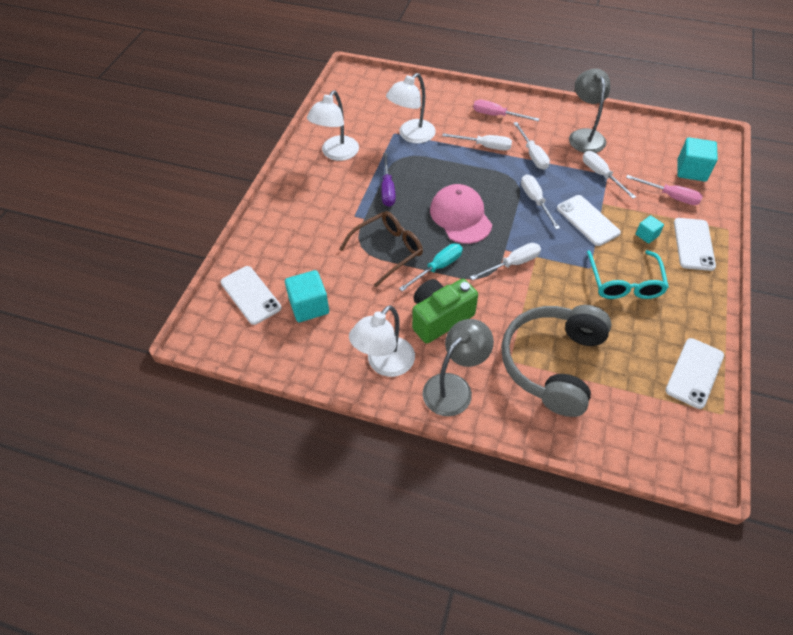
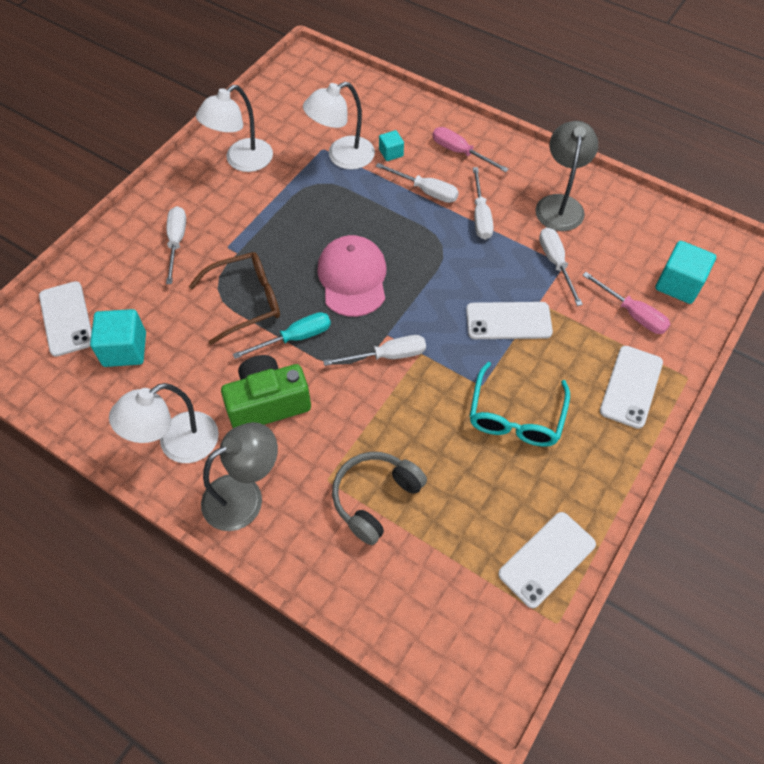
camera: 15 degrees right, 5 degrees up
purple screwdriver [381,153,396,207] -> none
grey headphones [501,305,612,417] -> grey headphones [332,452,427,545], size x0.62
white screwdriver [521,175,560,230] -> white screwdriver moved to [166,206,186,284]
white phone [557,195,621,246] -> white phone turned 75 degrees counterclockwise [466,302,553,339]
turquoise cube [636,215,664,244] -> turquoise cube moved to [379,130,404,161]

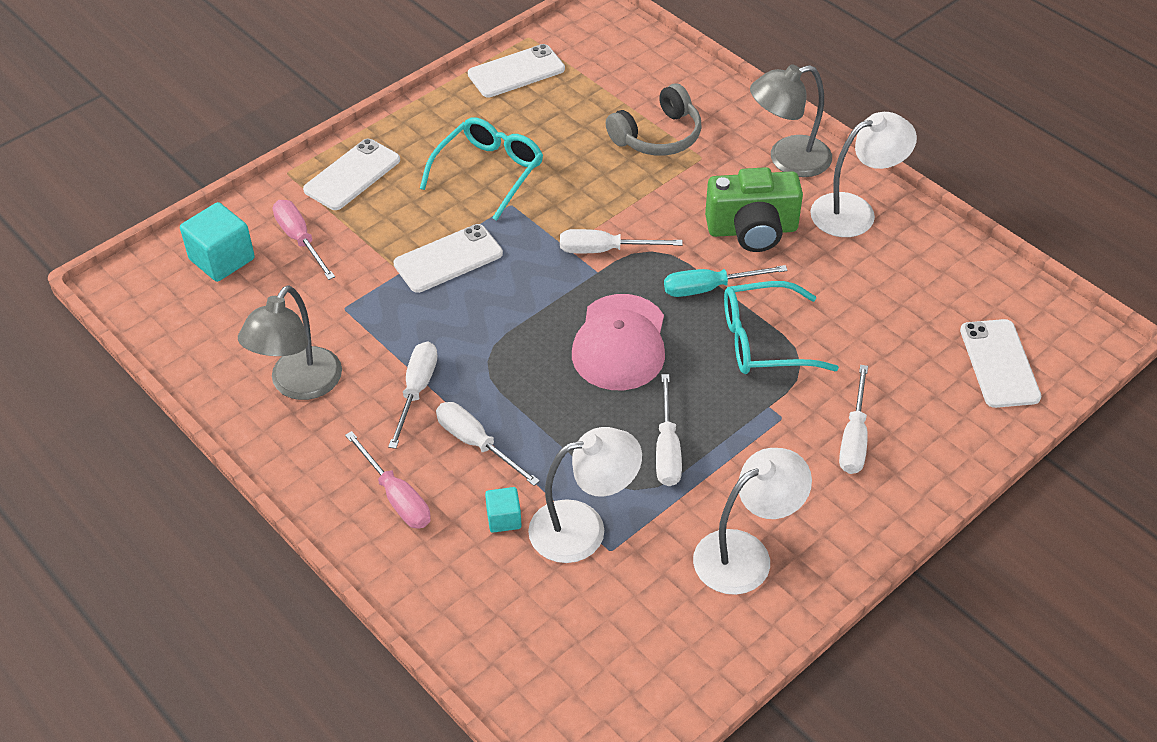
camera: 165 degrees left, 10 degrees down
turquoise cube [90,309,146,367] -> none
brown glasses [189,252,280,345] -> turquoise glasses [724,281,839,374]
white phone [466,302,553,339] -> white phone turned 45 degrees counterclockwise [393,224,503,293]
white screwdriver [539,227,583,306] -> white screwdriver moved to [656,374,682,486]

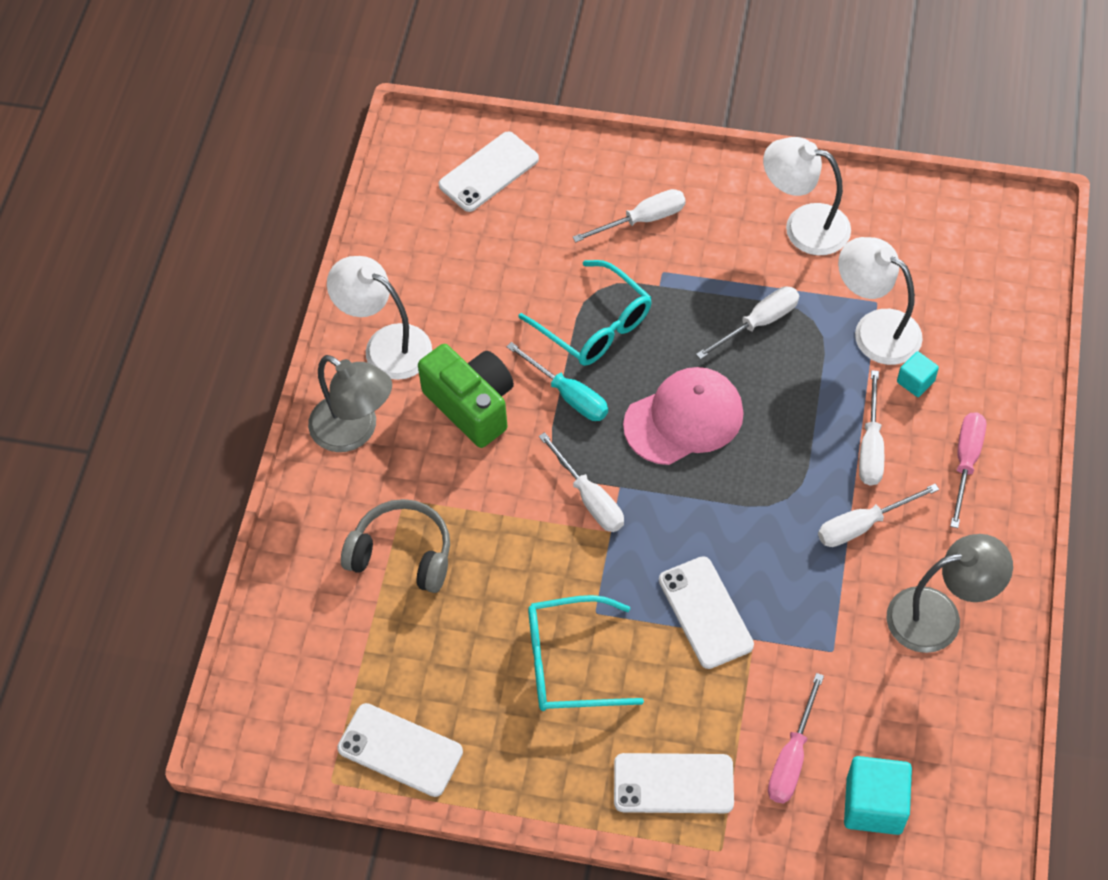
camera: 125 degrees left, 10 degrees up
white phone [393,224,503,293] -> white phone turned 45 degrees clockwise [659,556,754,669]

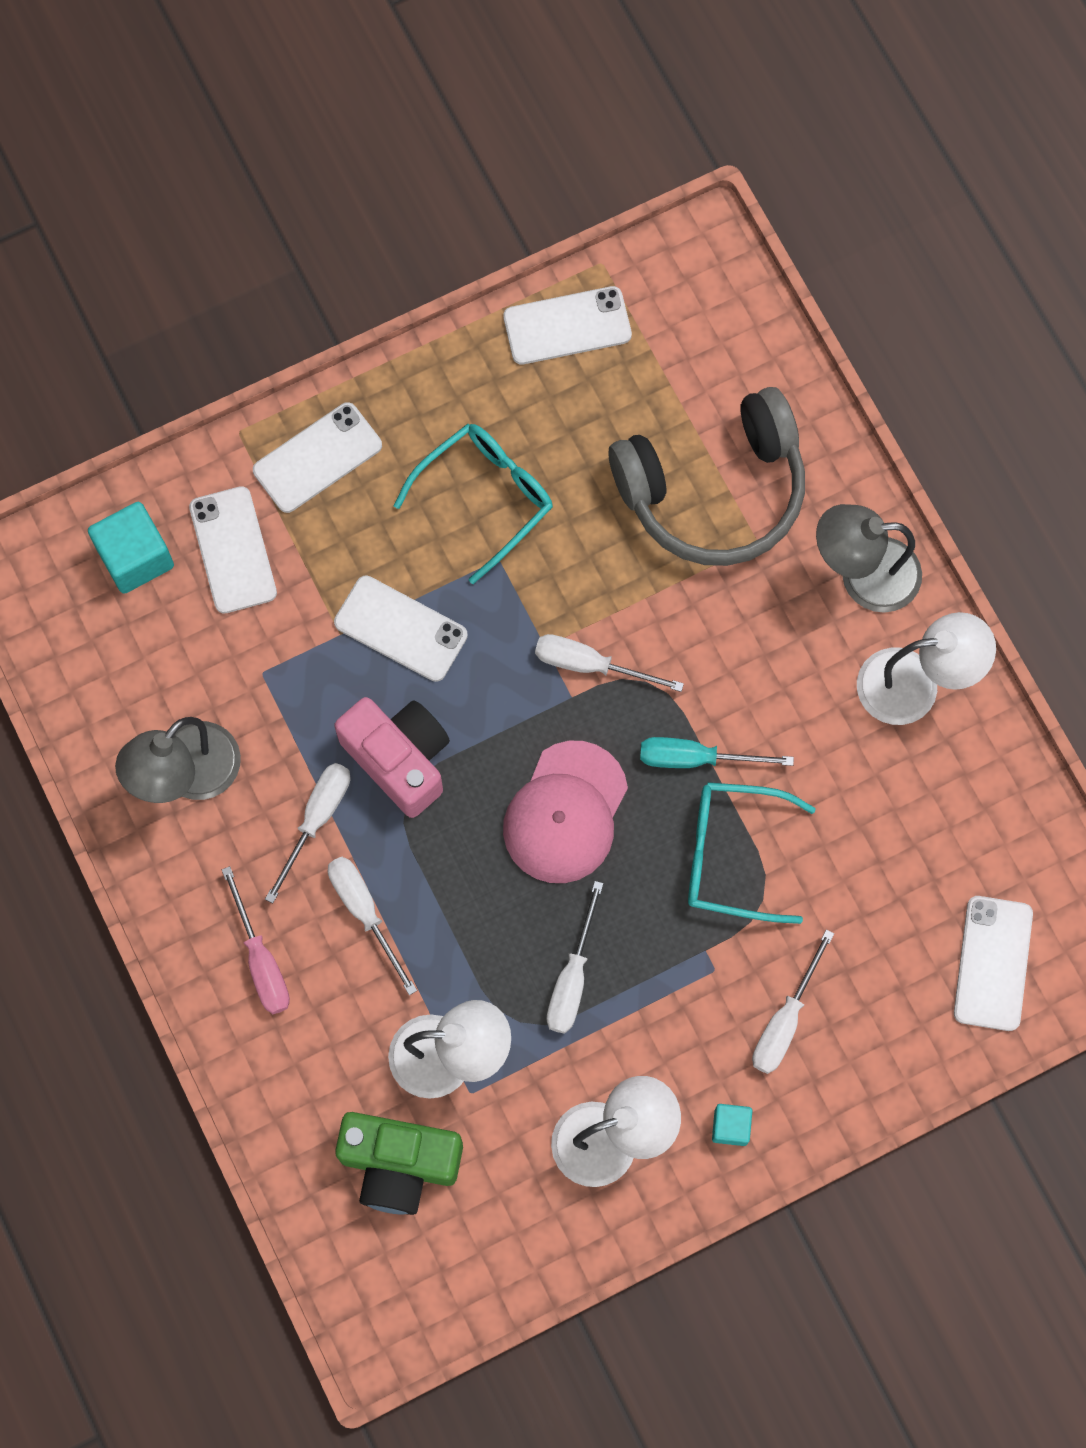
camera: 140 degrees right, 15 degrees up
grey headphones [341,499,450,593] -> grey headphones [609,387,805,566], size x1.60
green camera [418,344,514,448] -> green camera moved to [335,1112,463,1215]
pink screwdriver [768,673,824,803] -> white phone [189,486,277,614]
turquoise cube [897,351,939,397] -> turquoise cube moved to [712,1104,752,1146]
none -> pink camera [334,697,450,818]

